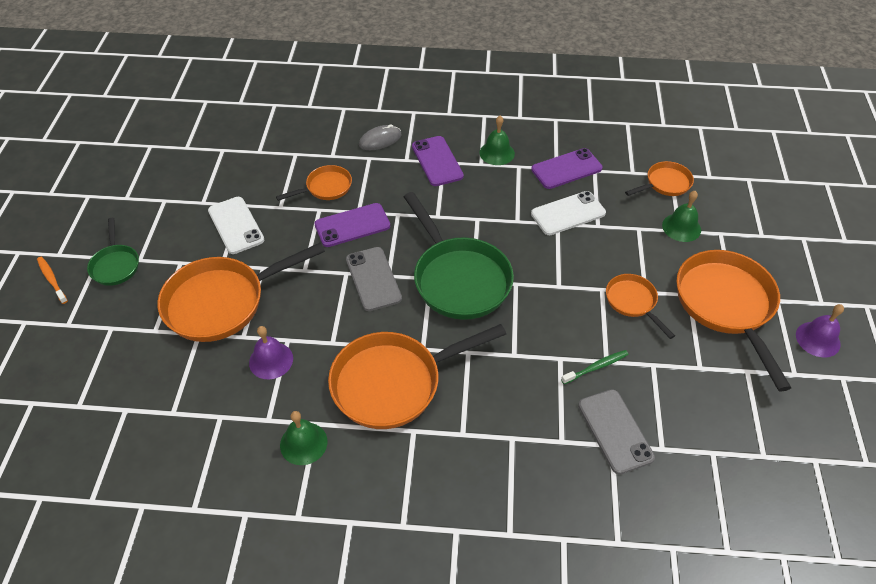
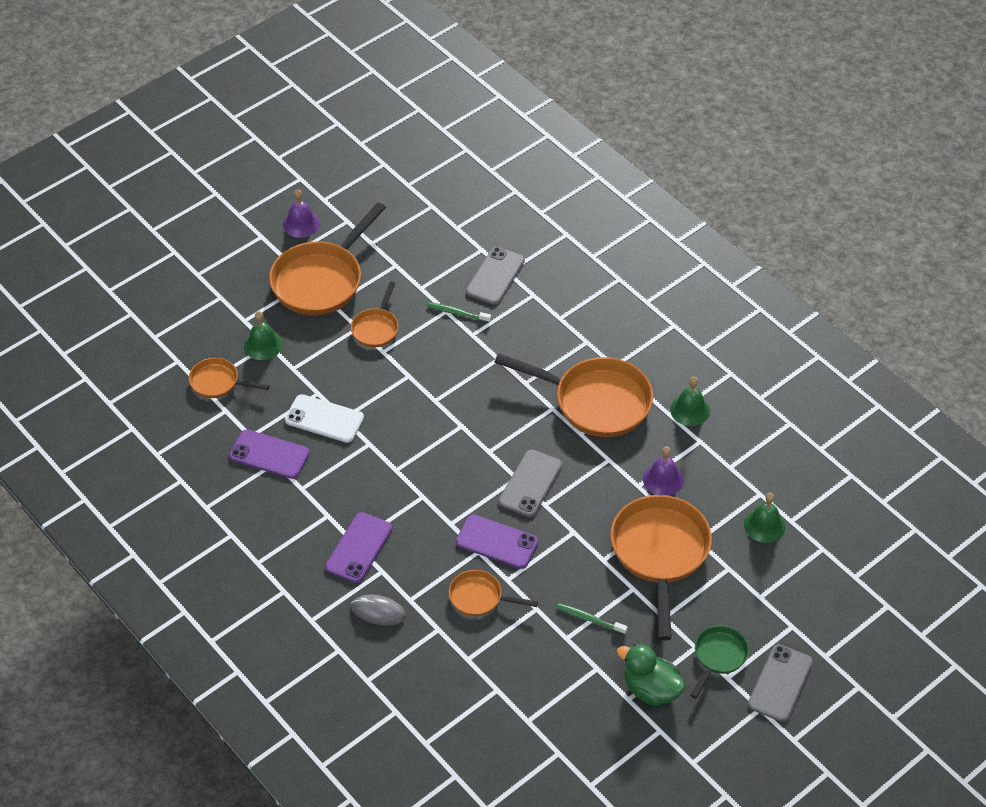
camera: 135 degrees left, 0 degrees up
orange toothbrush [37,257,68,304] -> grey phone [748,644,813,722]
orange pan [157,243,325,342] -> orange pan turned 105 degrees counterclockwise [610,495,712,641]
white phone [208,197,264,254] -> green toothbrush [556,603,627,634]
green pan [404,192,514,320] -> none
green bell [479,116,515,165] -> green bell moved to [744,493,786,543]
none -> green duck [617,644,685,706]

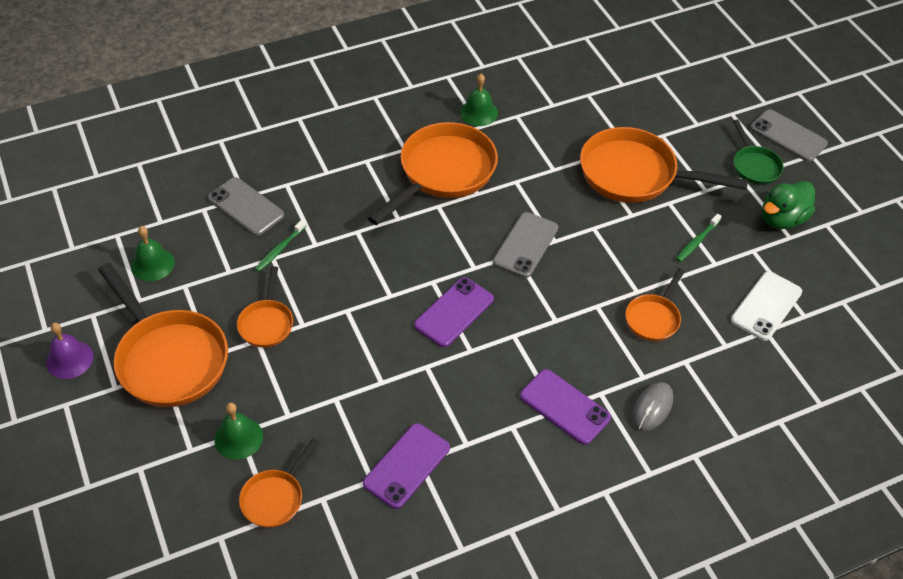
camera: 75 degrees left, 0 degrees up
white phone [285,394,364,443] -> white phone moved to [731,271,802,341]
orange pan [351,282,399,347] -> orange pan turned 60 degrees clockwise [237,266,293,348]
purple phone [456,514,538,569] -> purple phone moved to [414,277,494,347]
grey phone [499,449,562,517] -> grey phone turned 75 degrees clockwise [493,212,558,278]
purple bell [643,447,684,496] -> none
green pan [690,625,749,699] -> green pan turned 150 degrees counterclockwise [733,120,784,185]
green bell [744,493,786,543] -> green bell moved to [131,226,175,281]

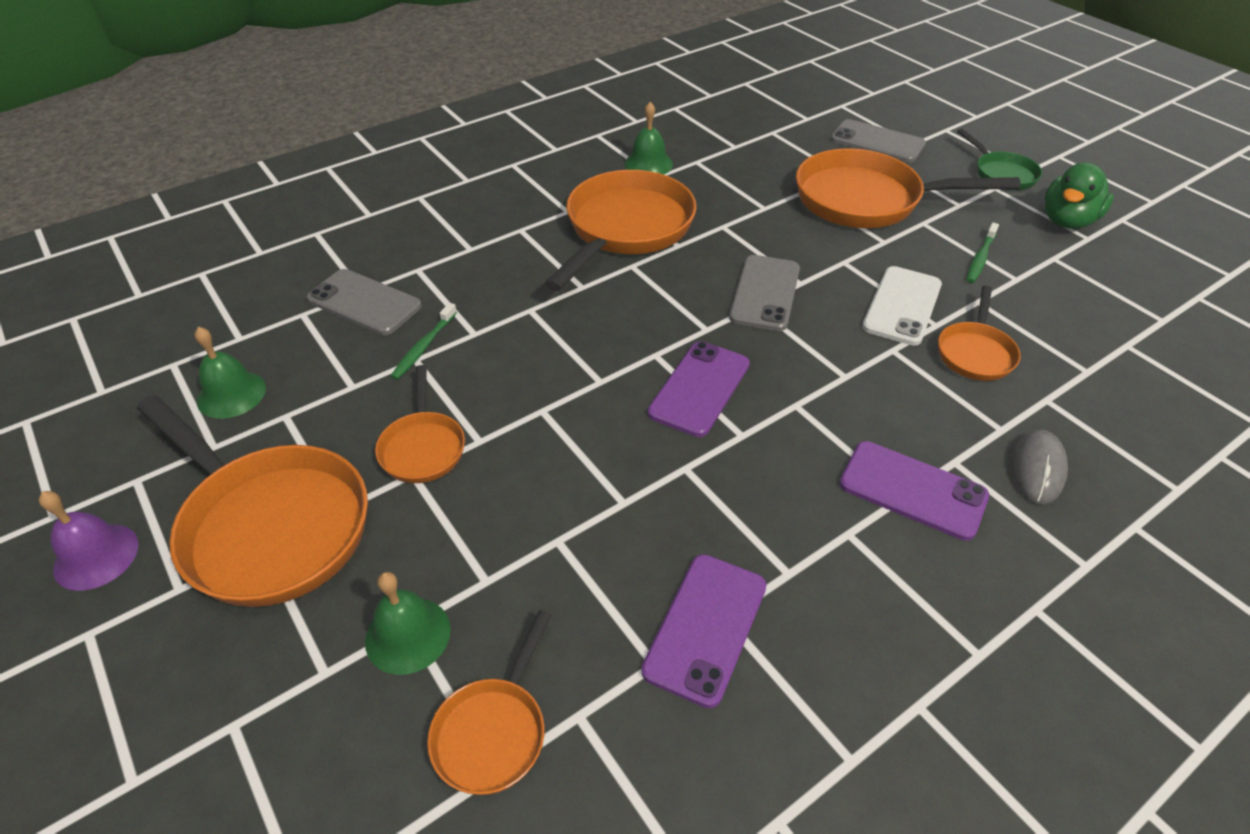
camera: 10 degrees left, 5 degrees down
white phone [731,271,802,341] -> white phone moved to [862,266,942,346]
grey phone [750,109,828,162] -> grey phone moved to [830,119,926,163]

